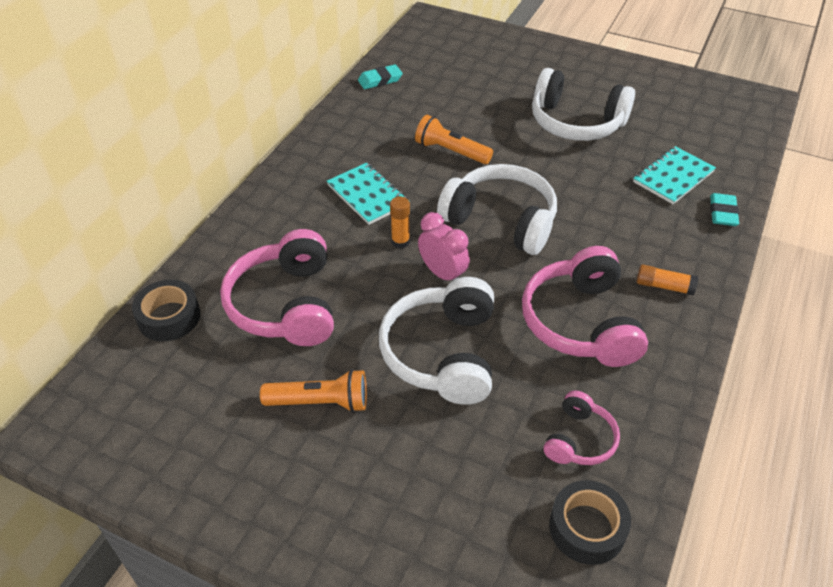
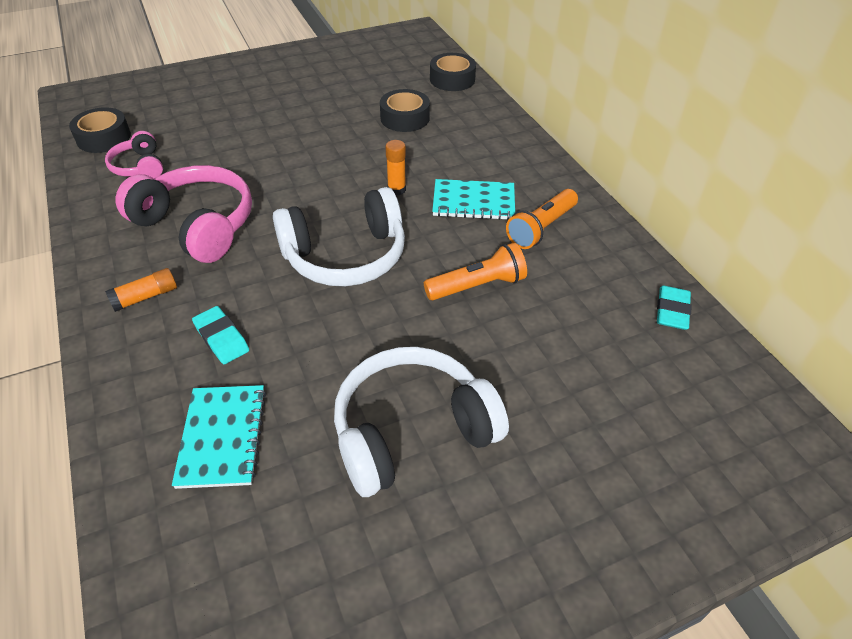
camera: 130 degrees right, 0 degrees up
pink headphones [220,229,334,346] -> black tape [380,89,430,132]
orange flashlight [260,369,367,412] -> orange flashlight moved to [506,189,578,249]
white headphones [379,277,494,405] -> none
pink clock [418,212,470,280] -> none
turquoise eraser [710,193,739,226] -> turquoise eraser moved to [192,306,249,364]

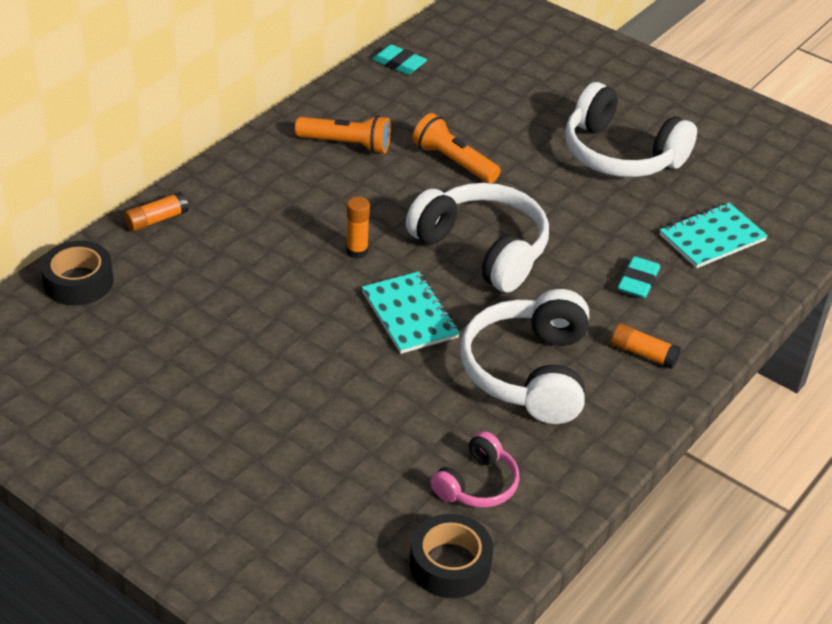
camera: 120 degrees left, 5 degrees down
pink headphones [116,165,252,263] -> white headphones [460,289,589,424]
black tape [380,89,430,132] -> none
turquoise notebook [432,179,515,220] -> turquoise notebook moved to [362,272,460,354]
turquoise eraser [657,286,692,330] -> turquoise eraser turned 45 degrees clockwise [372,45,427,75]
none -> orange glue stick [124,192,189,232]

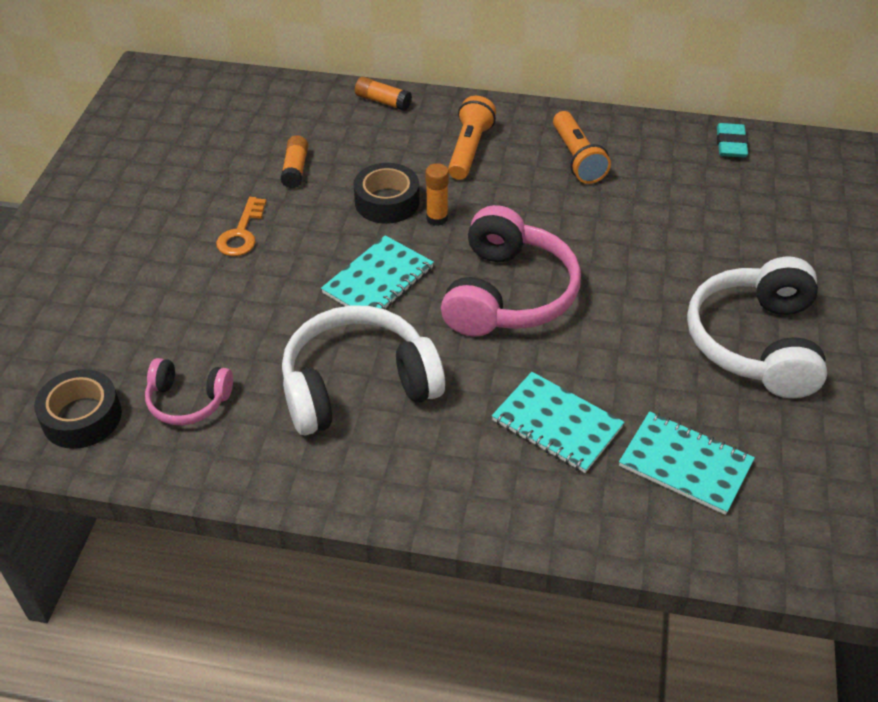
camera: 65 degrees right, 5 degrees up
black tape [41,241,114,305] -> black tape moved to [353,163,420,224]
white headphones [406,183,549,292] -> pink headphones [441,205,581,337]
orange flashlight [413,113,501,183] -> orange flashlight moved to [448,96,496,180]
orange glue stick [611,323,681,369] -> orange glue stick moved to [280,135,308,189]
turquoise eraser [618,256,660,298] -> turquoise notebook [492,372,624,473]
none -> orange key [216,197,267,256]

